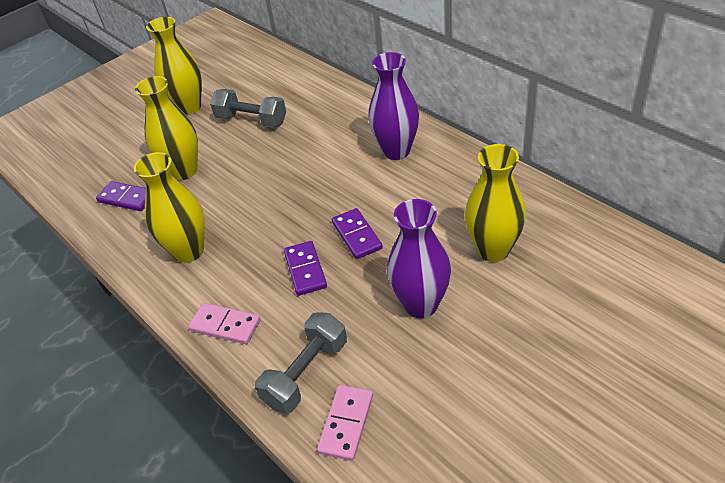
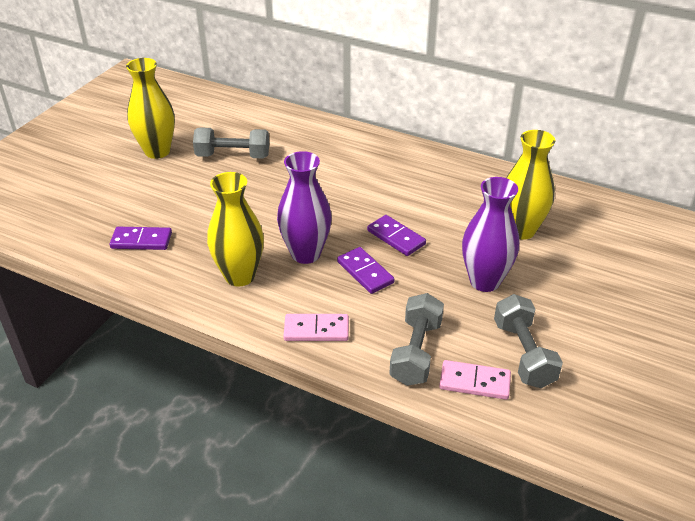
camera: 25 degrees left, 5 degrees down
yellow vase [135,76,198,180] -> none
pink domino [317,385,373,461] -> pink domino turned 75 degrees counterclockwise [439,360,511,400]
purple vase [368,52,419,160] -> purple vase moved to [277,151,332,264]
none -> grey dumbbell [494,294,563,388]

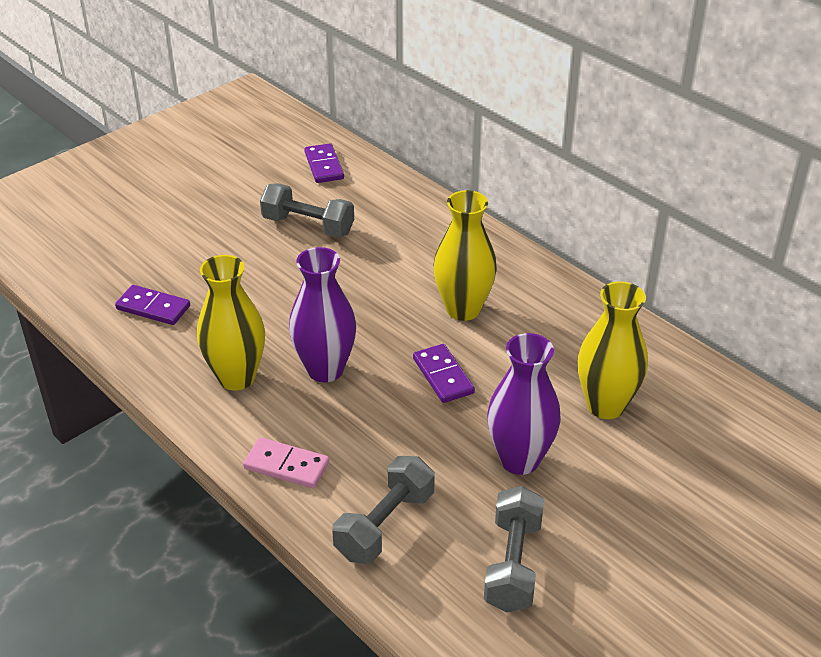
camera: 20 degrees right, 0 degrees up
yellow vase [126,58,175,159] -> yellow vase moved to [433,190,497,321]
purple domino [337,247,394,294] -> purple domino moved to [304,143,344,183]
pink domino [439,360,511,400] -> none

